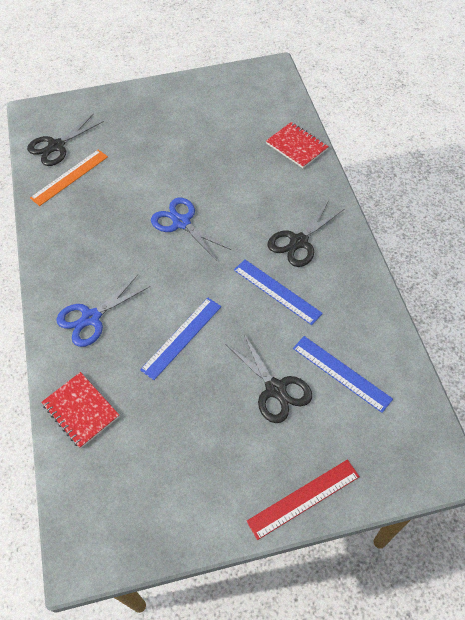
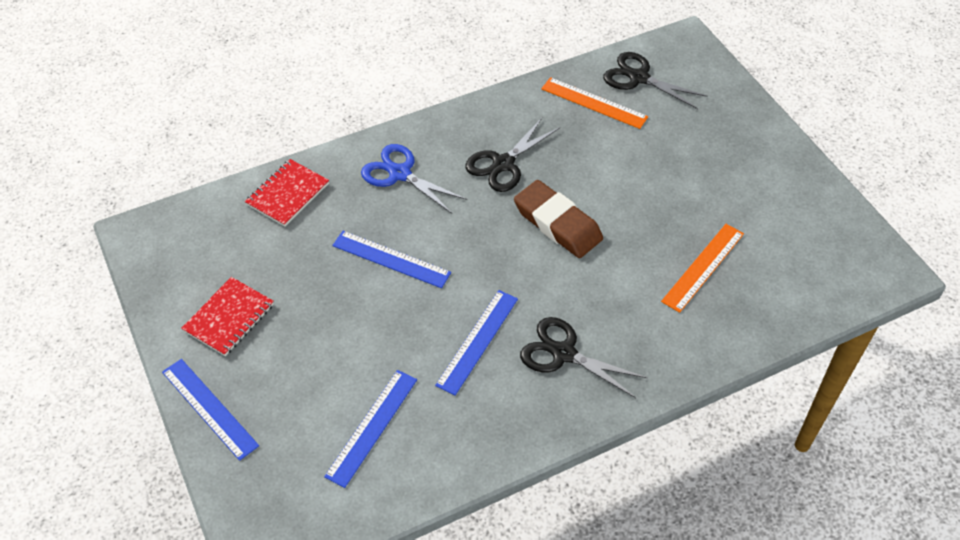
camera: 75 degrees right, 5 degrees down
blue scissors [151,197,231,261] -> brown eraser [514,180,603,258]
black scissors [225,332,312,423] -> black scissors moved to [465,118,560,192]
red ruler [246,459,360,540] -> blue ruler [162,359,259,461]
red notebook [266,122,329,168] -> red notebook moved to [181,277,274,356]
none -> orange ruler [661,224,744,313]

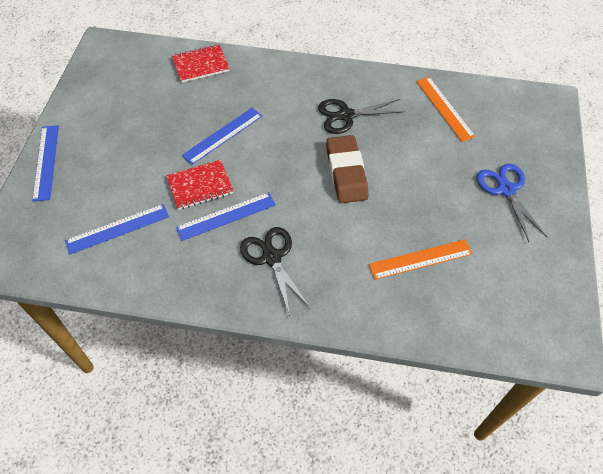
camera: 35 degrees right, 5 degrees up
red notebook [181,277,274,356] -> red notebook moved to [166,160,233,210]
blue ruler [332,231,451,288] -> blue ruler turned 75 degrees clockwise [182,108,262,165]
blue scissors [361,144,467,214] -> blue scissors moved to [477,163,548,242]
black scissors [603,52,708,109] -> none

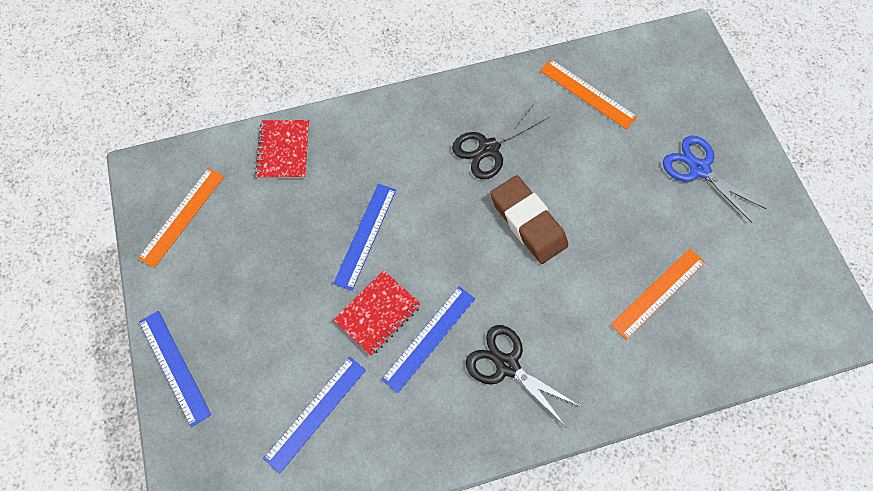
camera: 25 degrees left, 10 degrees up
red notebook [172,45,230,83] -> red notebook turned 45 degrees counterclockwise [255,120,309,179]
none -> orange ruler [138,168,224,268]

